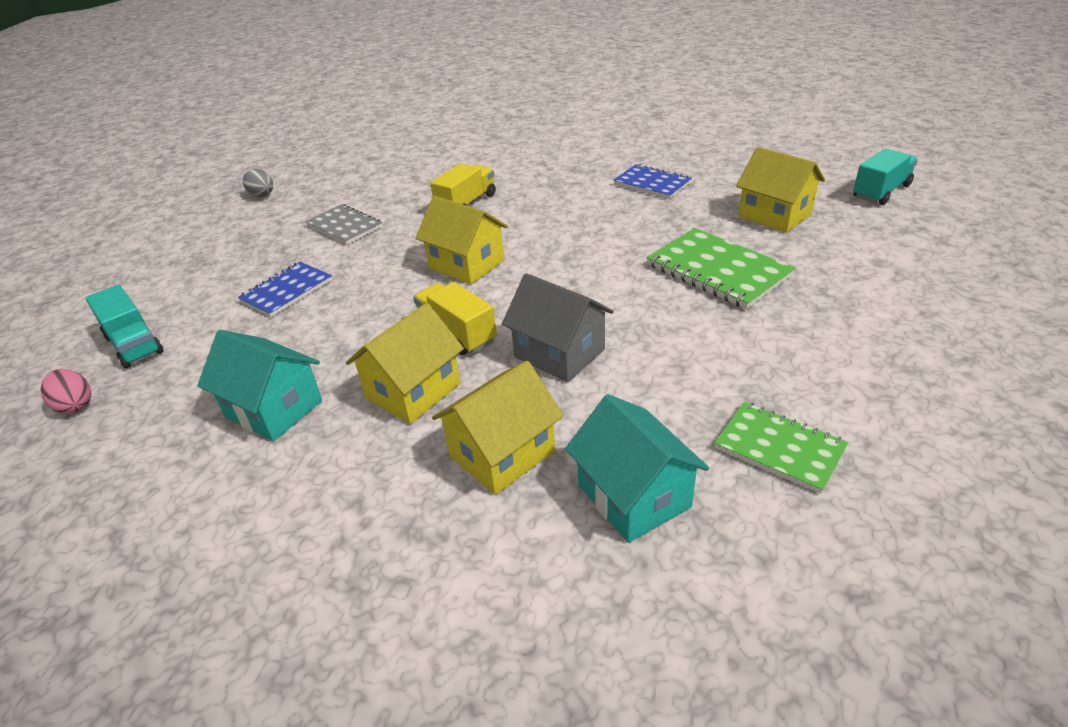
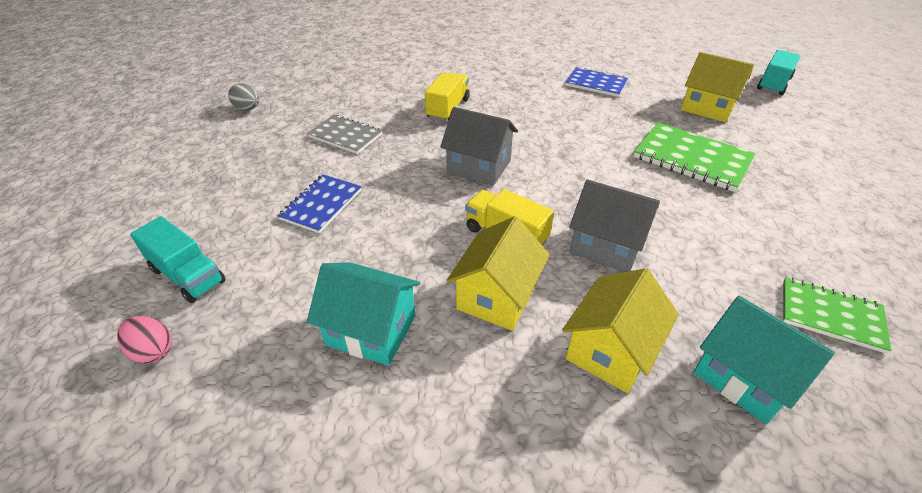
camera: 15 degrees left, 5 degrees up
yellow house [416,196,508,284] -> grey house [440,107,518,186]

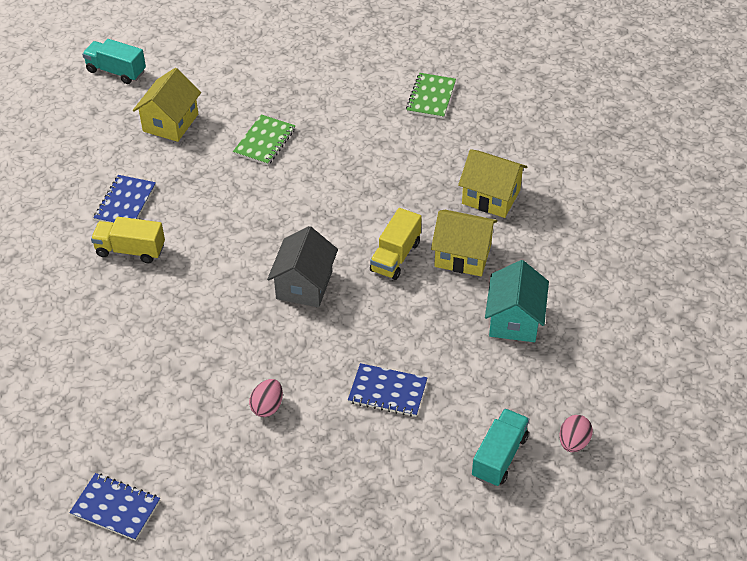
camera: 100 degrees left, 5 degrees up
grey egg [228,83,259,110] -> none
grey notebook [307,114,382,154] -> pink egg [249,379,283,417]
yellow truck [425,73,470,121] -> yellow truck moved to [91,217,165,263]
grey house [569,179,660,272] -> none
green notebook [634,123,756,192] -> green notebook [233,114,295,165], size x0.66
turquoise house [693,295,835,424] -> none
none -> blue notebook [69,473,160,541]

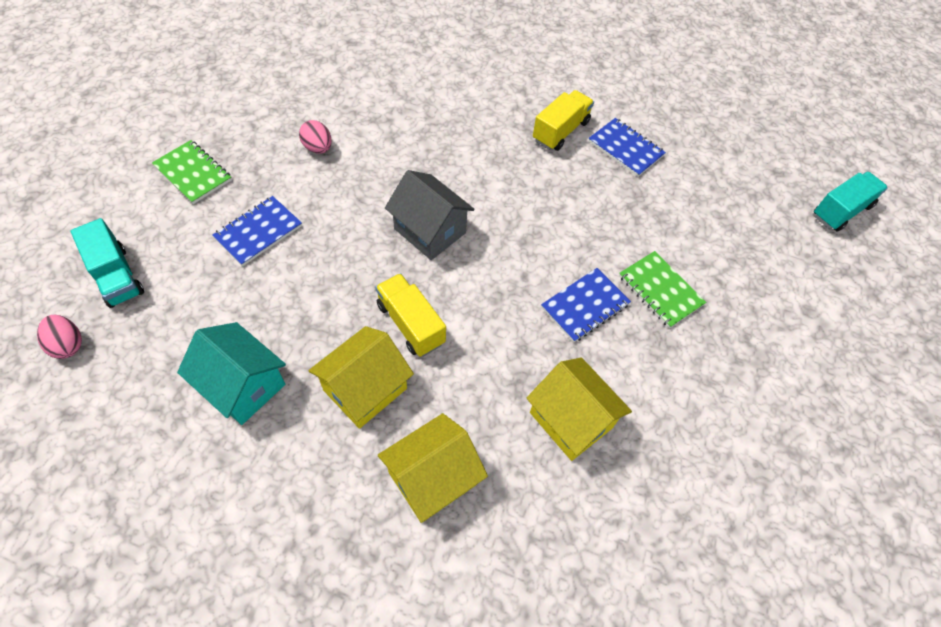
camera: 115 degrees right, 10 degrees up
blue notebook [69,473,160,541] -> blue notebook moved to [541,268,631,342]
yellow house [133,68,201,142] -> yellow house moved to [527,357,632,461]
green notebook [406,73,456,119] -> green notebook moved to [152,140,232,204]

